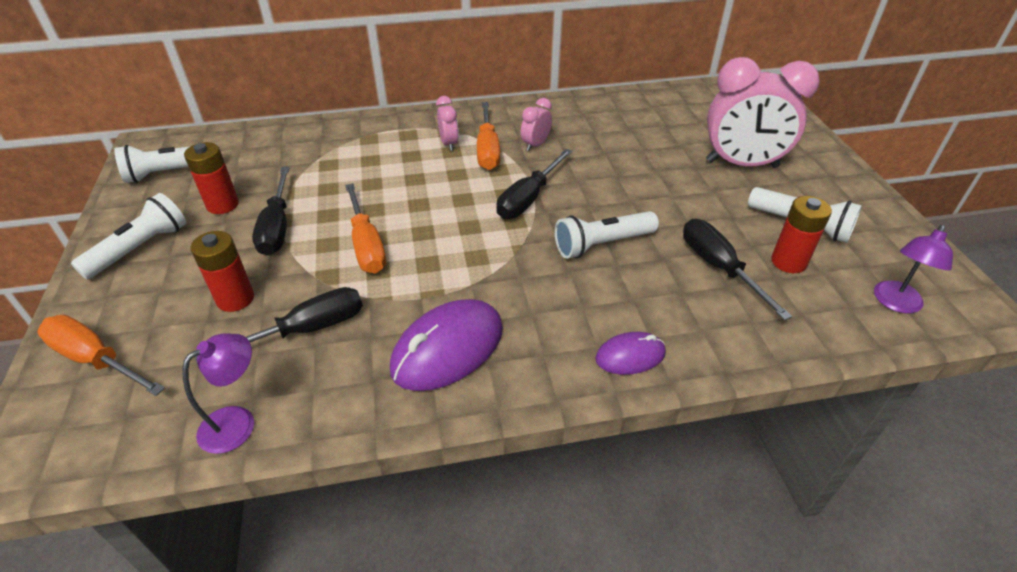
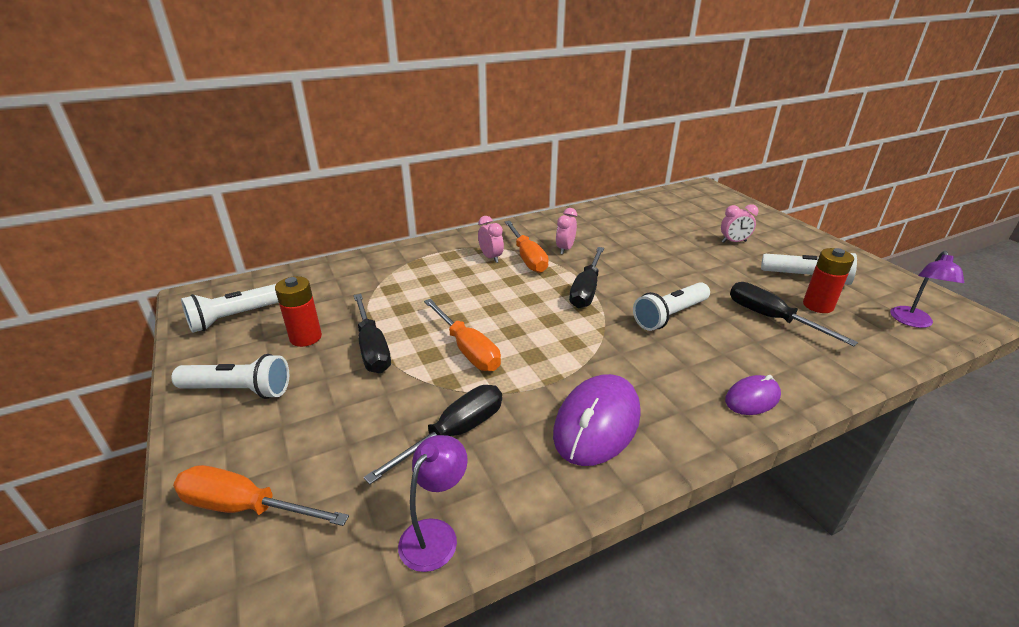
camera: 15 degrees left, 10 degrees down
white flashlight [71,193,186,279] -> white flashlight turned 75 degrees clockwise [171,354,289,399]
red battery [191,231,254,312] -> none
pink clock [706,57,820,168] -> pink clock [721,204,758,243], size x0.45

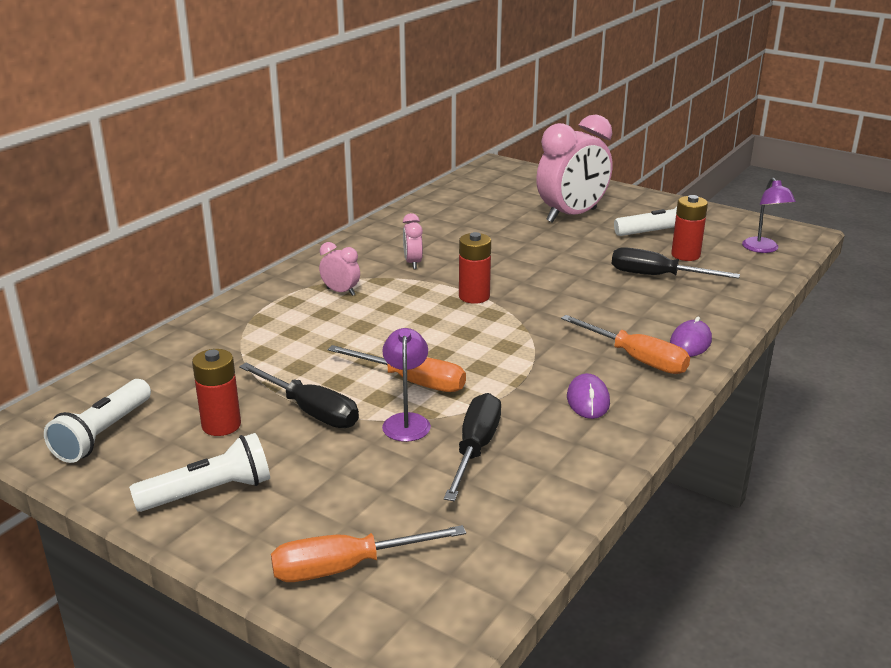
camera: 30 degrees left, 5 degrees down
purple lamp [398,435,468,572] -> purple lamp moved to [382,328,431,442]
orange screwdriver [505,221,549,273] -> orange screwdriver moved to [561,315,690,374]
purple mouse [553,374,641,466] -> purple mouse [567,373,610,419], size x0.56
black screwdriver [569,247,604,309] -> red battery [459,232,491,304]
white flashlight [633,282,710,331] -> none
pink clock [721,204,758,243] -> pink clock [536,114,613,223], size x2.24

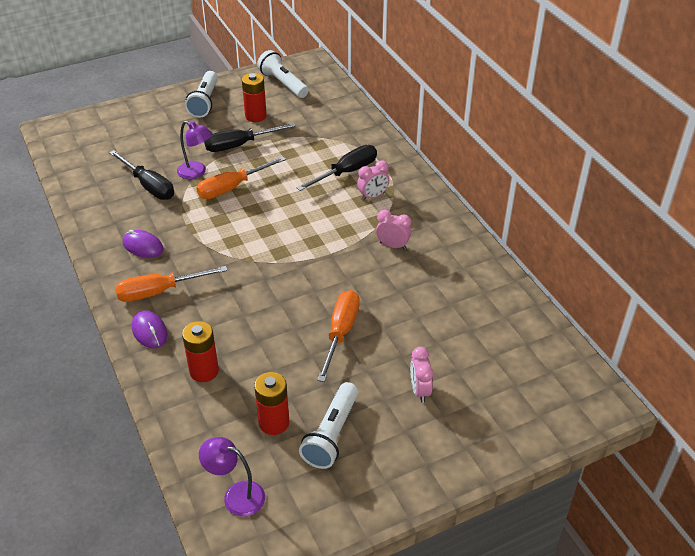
camera: 120 degrees right, 15 degrees up
orange screwdriver [271,525,466,582] -> orange screwdriver moved to [317,290,360,382]
red battery [459,232,491,304] -> red battery moved to [182,321,219,382]
pink clock [536,114,613,223] -> pink clock [410,347,434,403], size x0.45
black screwdriver [612,247,740,279] -> black screwdriver moved to [296,145,377,191]

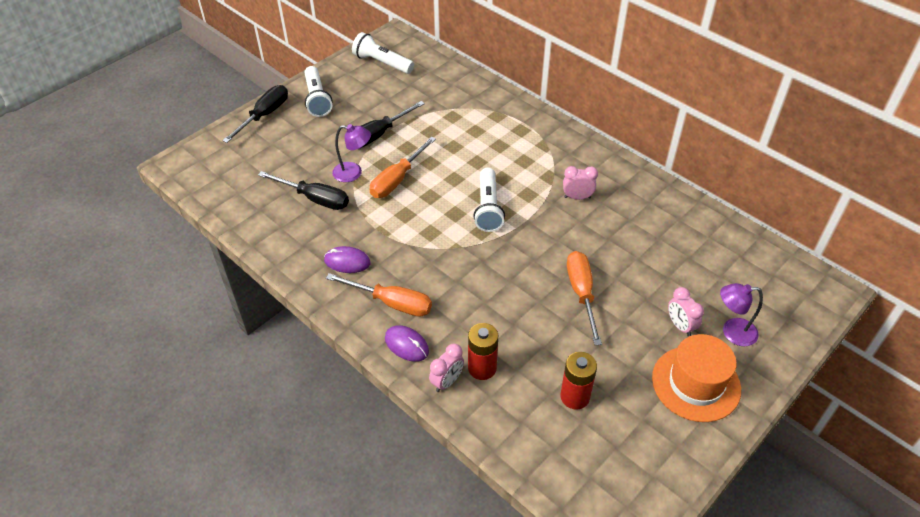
camera: 20 degrees left, 5 degrees up
orange screwdriver [115,266,228,302] -> orange screwdriver turned 120 degrees counterclockwise [326,273,432,317]
purple lamp [199,437,265,517] -> purple lamp moved to [720,283,763,346]
red battery [242,73,267,122] -> none
black screwdriver [296,145,377,191] -> black screwdriver moved to [222,85,288,143]
white flashlight [299,382,358,469] -> white flashlight moved to [473,168,505,232]
pink clock [357,160,389,201] -> pink clock moved to [429,344,464,392]
none -> orange hat [652,334,741,422]

